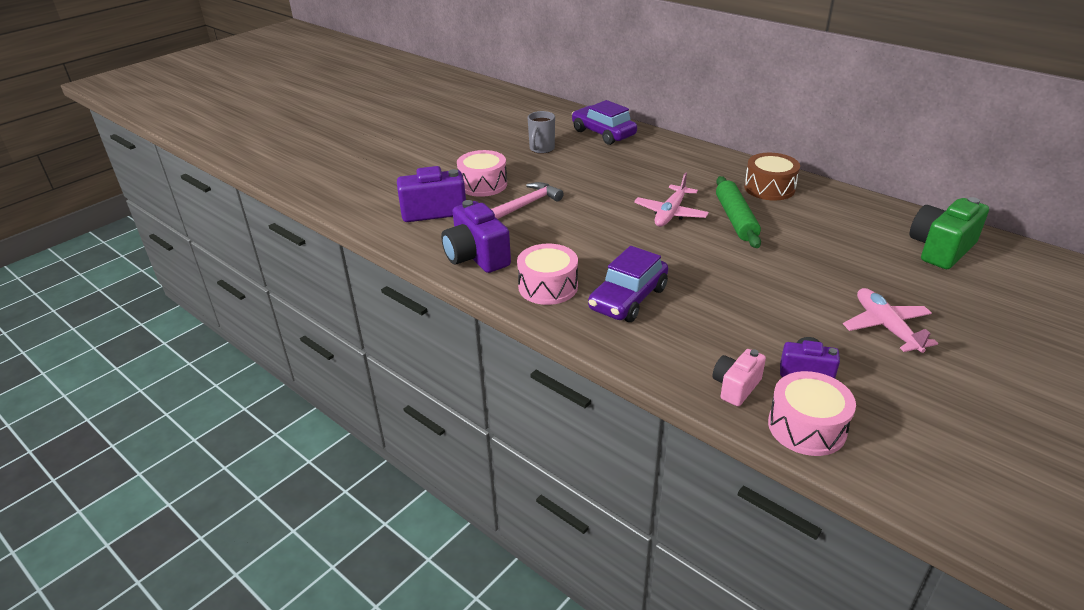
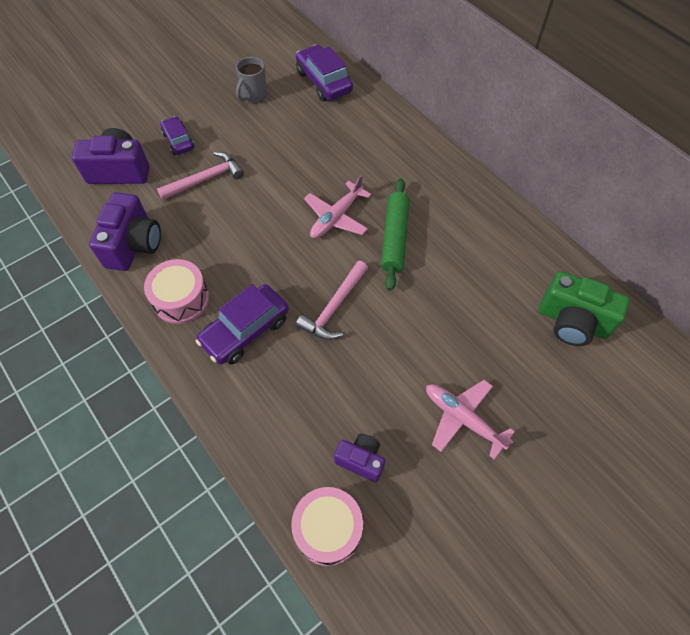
camera: 10 degrees right, 25 degrees up
purple camera [441,200,511,273] -> purple camera turned 150 degrees counterclockwise [89,192,161,271]
pink drum [457,150,507,197] -> purple car [160,116,195,155]
pink camera [713,349,766,406] -> none
brown drum [744,153,800,200] -> none
pink plane [843,288,938,353] -> pink plane turned 45 degrees counterclockwise [426,380,515,459]
green camera [909,197,989,269] -> green camera turned 120 degrees counterclockwise [539,271,630,346]
none -> pink hammer [296,261,368,340]

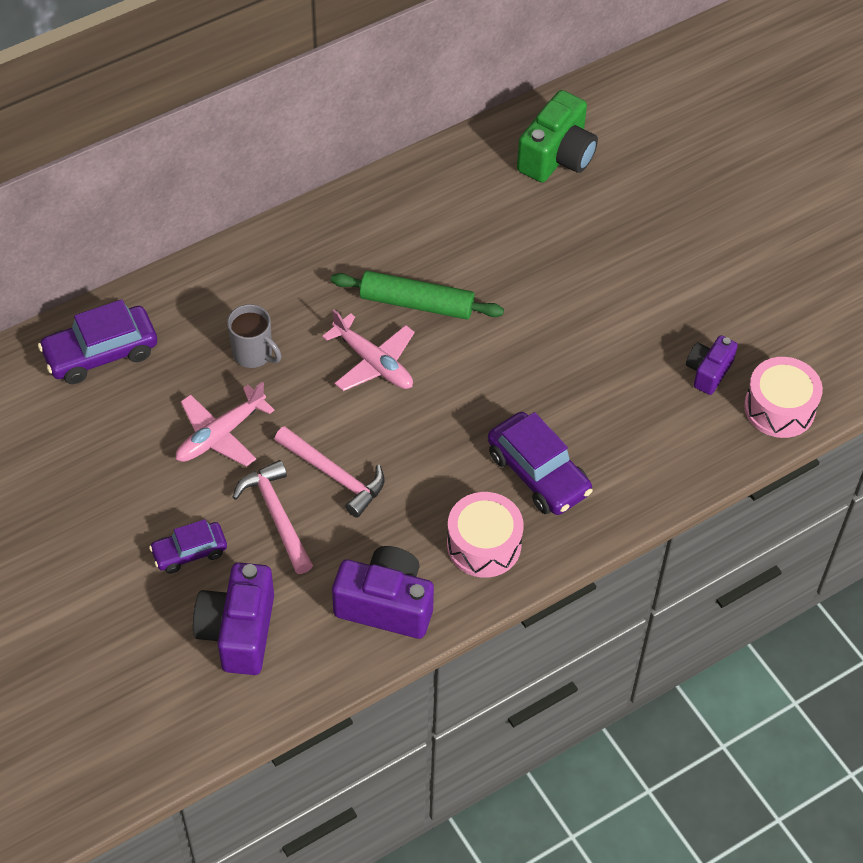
camera: 85 degrees left, 5 degrees down
grey mug [236,57,268,103] -> grey mug moved to [227,304,282,368]
pink hammer [296,261,368,340] -> pink hammer moved to [274,426,384,518]
pink plane [426,380,515,459] -> pink plane moved to [176,382,275,467]

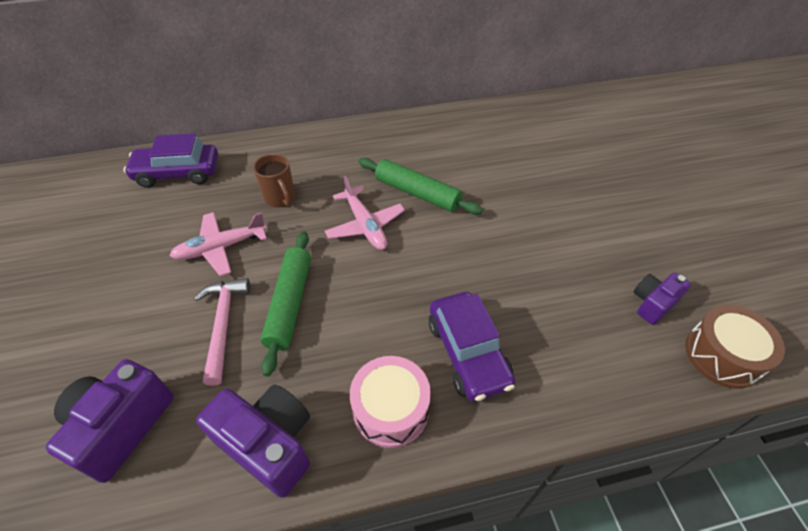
camera: 20 degrees right, 5 degrees down
purple car [149,519,227,574] -> none
grey mug [227,304,282,368] -> brown mug [253,154,295,207]
pink hammer [274,426,384,518] -> green rolling pin [260,231,311,376]
green camera [517,90,598,182] -> none
pink drum [744,357,823,438] -> brown drum [685,305,785,389]

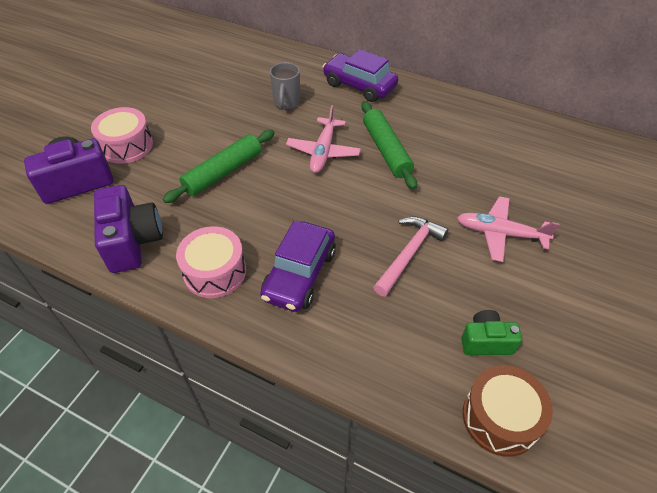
camera: 40 degrees right, 0 degrees up
purple car [123,133,218,188] -> purple car moved to [323,49,398,102]
pink plane [170,212,267,276] -> pink plane moved to [457,196,559,262]
pink hammer [194,278,251,386] -> pink hammer moved to [373,216,449,296]
brown mug [253,154,295,207] -> grey mug [270,62,300,110]
purple camera [634,273,691,325] -> green camera [461,310,522,355]
none -> pink drum [91,107,153,164]

